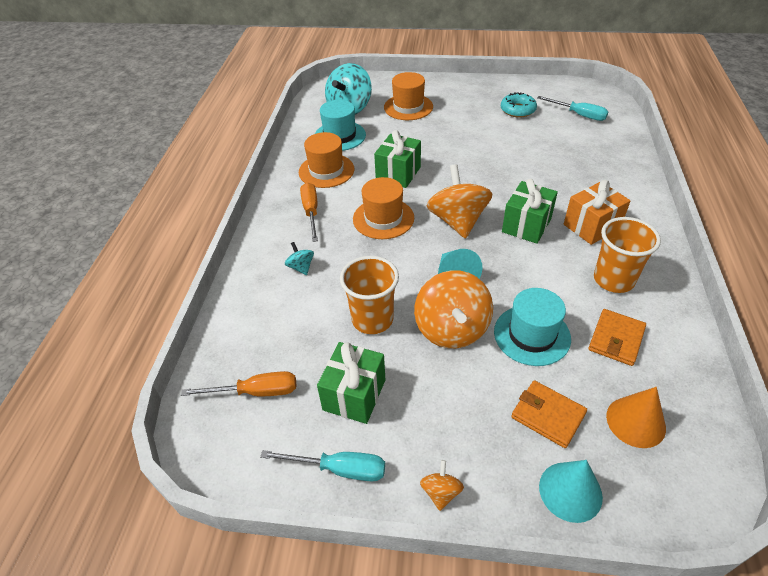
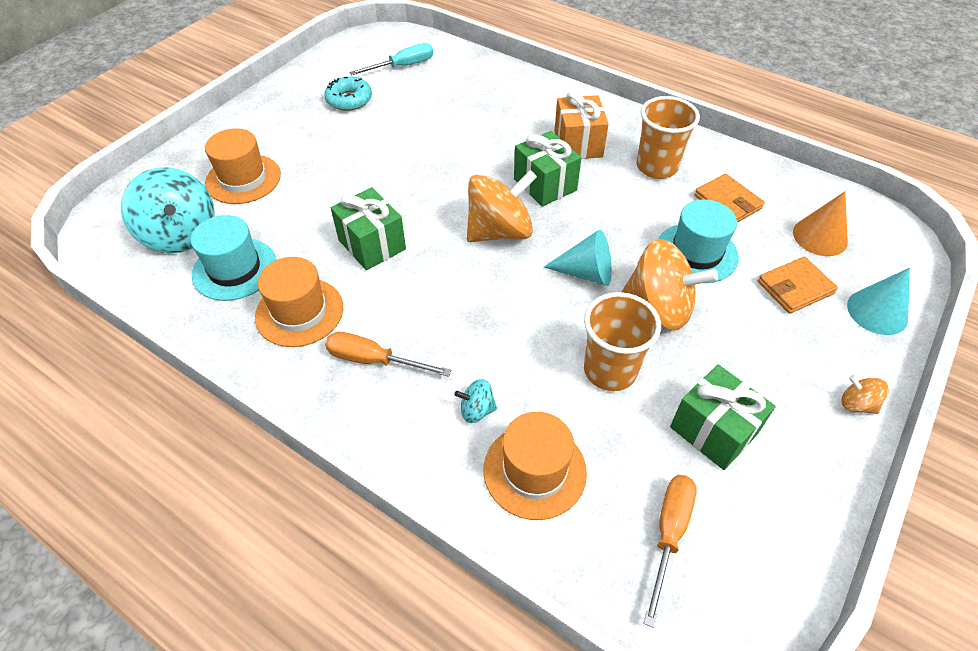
camera: 65 degrees left, 5 degrees up
turquoise screwdriver [260,450,385,481] -> none
orange hat [353,177,414,239] -> orange hat moved to [483,412,587,520]
orange spinning top [427,164,492,239] -> orange spinning top turned 135 degrees clockwise [467,170,537,242]

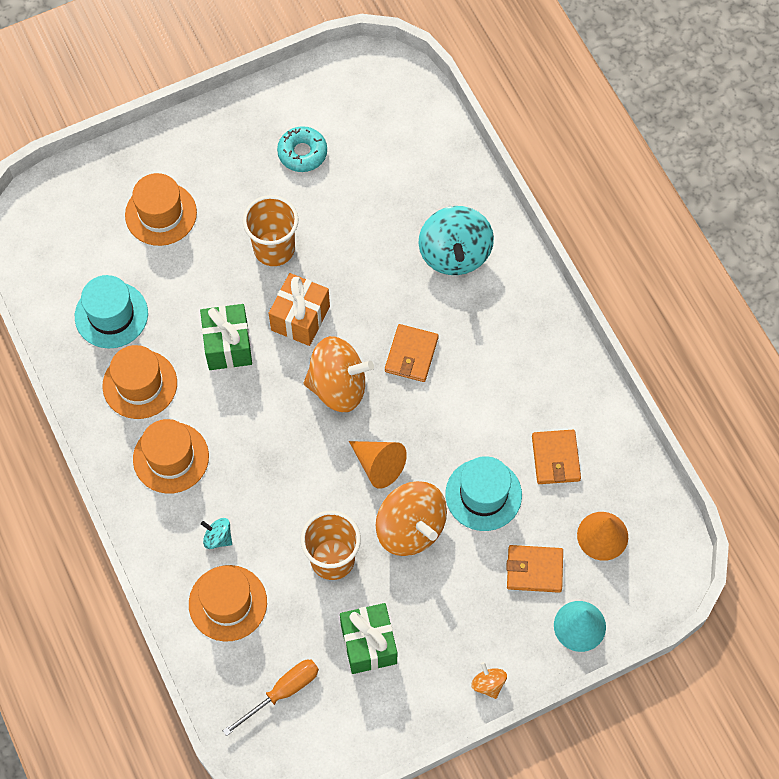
camera: 30 degrees right, 15 degrees up
turquoise spinning top [121,167,215,253] -> turquoise spinning top moved to [418,206,494,275]
orange screwdriver [325,332,451,377] -> orange hat [133,419,209,494]
turquoise screwdriver [349,43,433,75] -> none
green gift [514,131,582,206] -> orange wallet [385,324,439,382]
turquoise cone [544,230,612,286] -> orange cone [349,441,407,489]
orange gift [554,91,609,159] -> orange gift moved to [269,273,330,346]
orange cup [637,96,700,179] -> orange cup moved to [243,195,298,266]

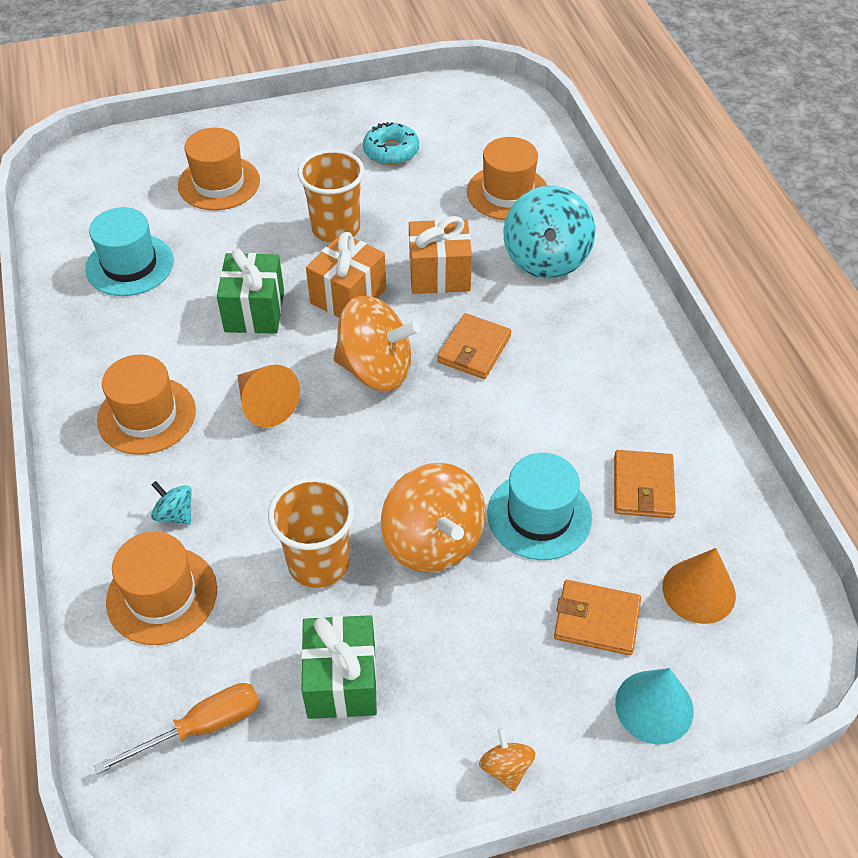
camera: 10 degrees right, 15 degrees down
orange hat [102,345,177,419] -> orange hat moved to [467,137,547,220]
orange cone [349,441,407,489] -> orange cone moved to [237,365,300,428]
none -> orange gift [409,216,472,294]

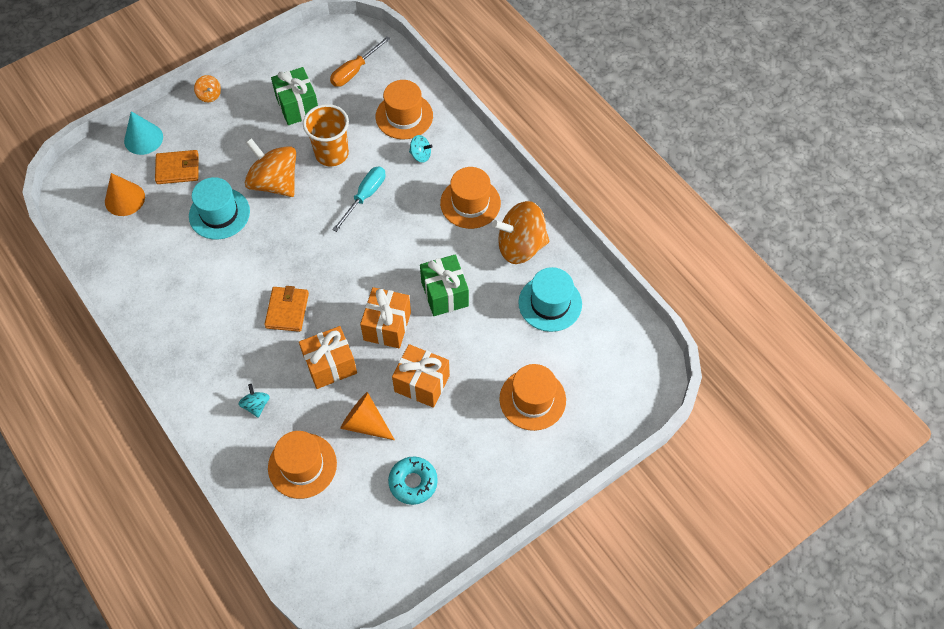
camera: 160 degrees right, 10 degrees up
orange cone [237,365,300,428] -> orange cone moved to [340,392,395,440]
orange cup [298,149,364,243] -> orange gift [392,344,450,408]
orange spinning top [333,296,420,391] -> orange spinning top moved to [492,201,549,264]
turquoise spinning top [503,186,595,278] -> turquoise spinning top [238,384,270,418], size x0.45
orange wallet [614,450,676,518] -> none
none -> turquoise screwdriver [332,166,385,232]

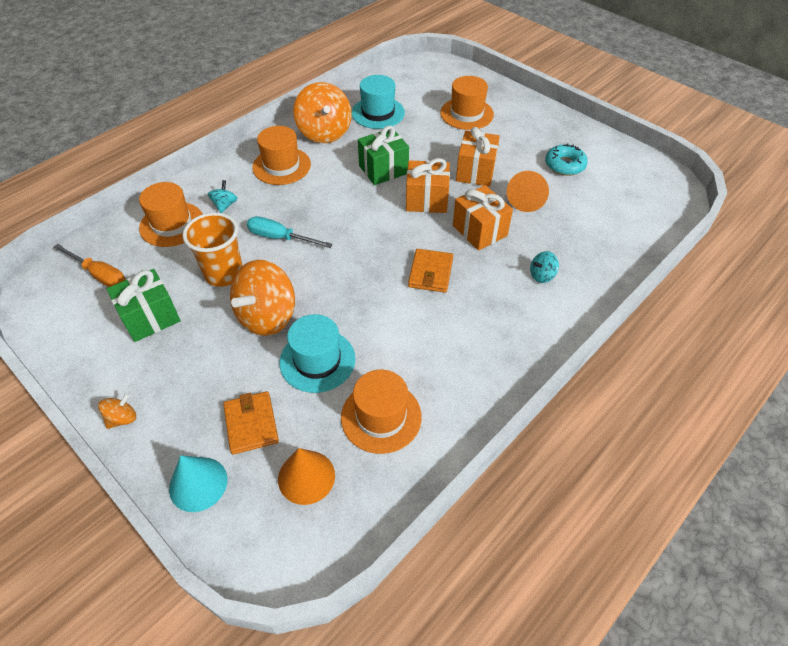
camera: 100 degrees left, 10 degrees down
orange wallet [264,286,309,332] -> orange wallet turned 75 degrees counterclockwise [408,249,453,293]
orange hat [268,431,337,499] -> orange hat moved to [341,370,422,454]

